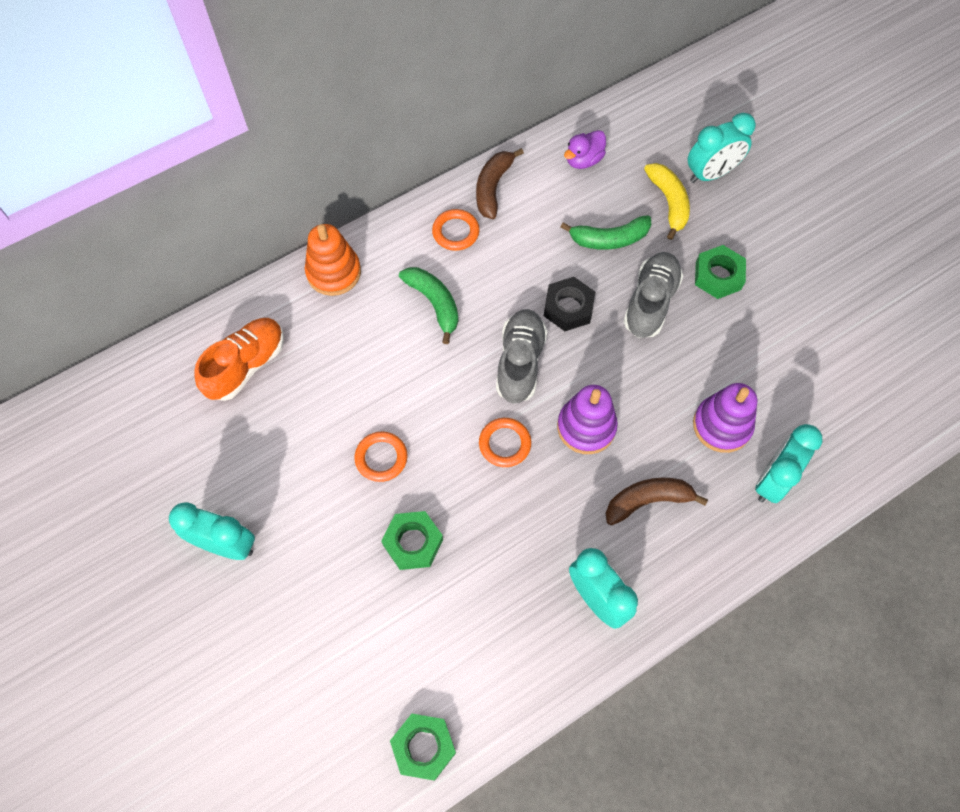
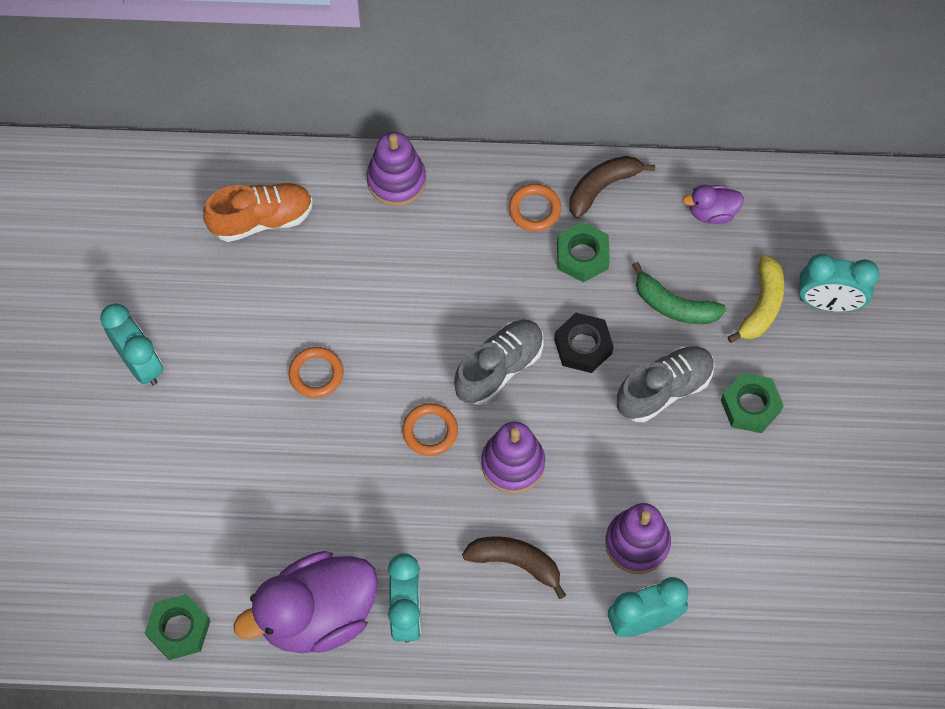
camera: 35 degrees right, 0 degrees up
orange stacking toy [305,224,361,296] -> purple stacking toy [367,132,426,206]
green nut [381,511,443,570] -> green nut moved to [557,222,610,282]
green banana [399,267,458,344] -> none
none -> purple duck [233,551,378,653]

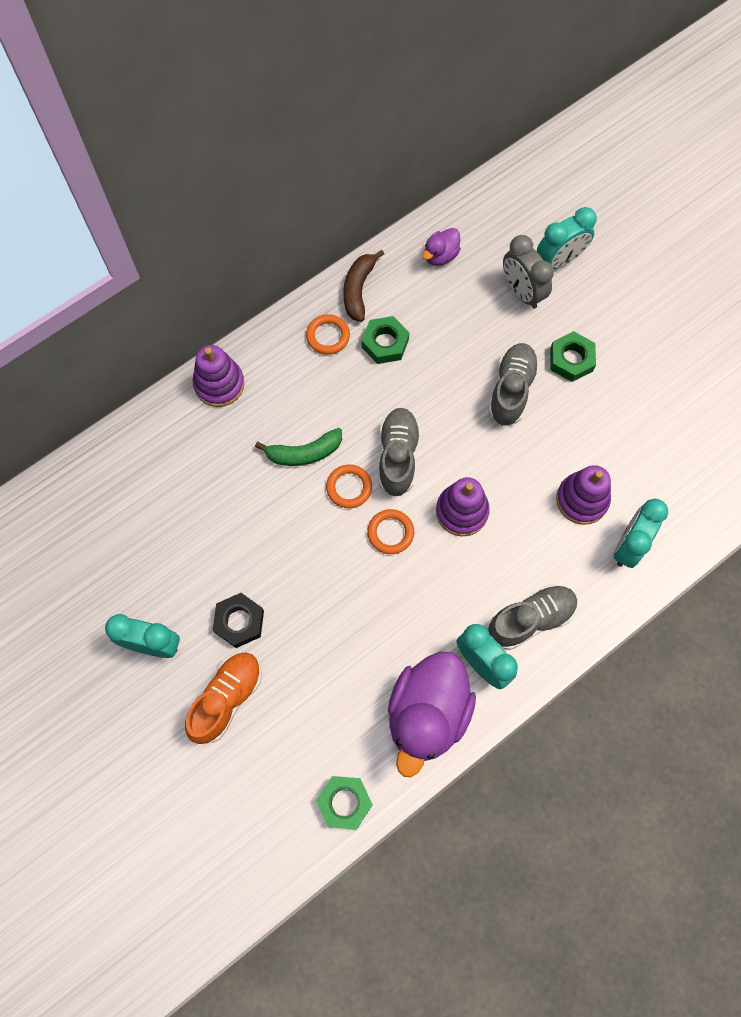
camera: 40 degrees left, 5 degrees up
orange shoe [203,183,313,242] -> orange shoe moved to [185,652,262,744]
orange ring [289,347,343,398] -> orange ring moved to [326,464,372,508]
brown banana [462,536,566,599] -> none
black nut [554,313,614,373] -> black nut moved to [213,593,264,648]
green banana [632,262,726,324] -> green banana moved to [255,428,342,466]
yellow banana [728,255,784,343] -> grey clock [503,235,554,309]
none -> grey shoe [488,584,578,650]

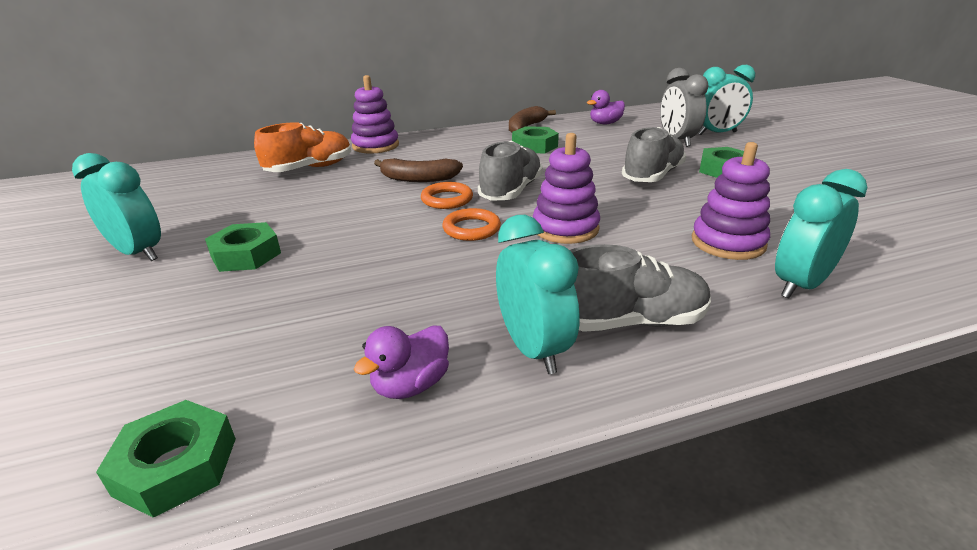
camera: 20 degrees right, 40 degrees down
orange shoe [185,652,262,744] -> orange shoe moved to [254,122,351,172]
black nut [213,593,264,648] -> green nut [205,222,281,272]
green banana [255,428,342,466] -> brown banana [374,158,463,182]
orange ring [306,314,350,355] -> none
purple duck [388,652,476,777] -> purple duck [354,325,449,399], size x0.47

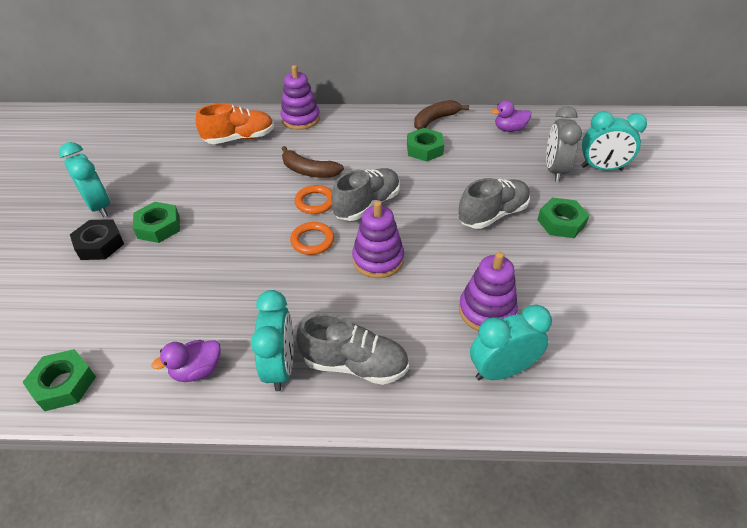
camera: 20 degrees right, 15 degrees up
none -> black nut [70,219,124,260]

